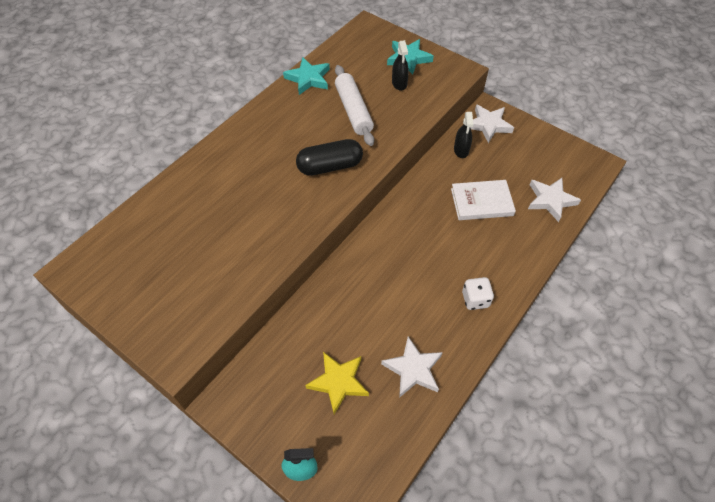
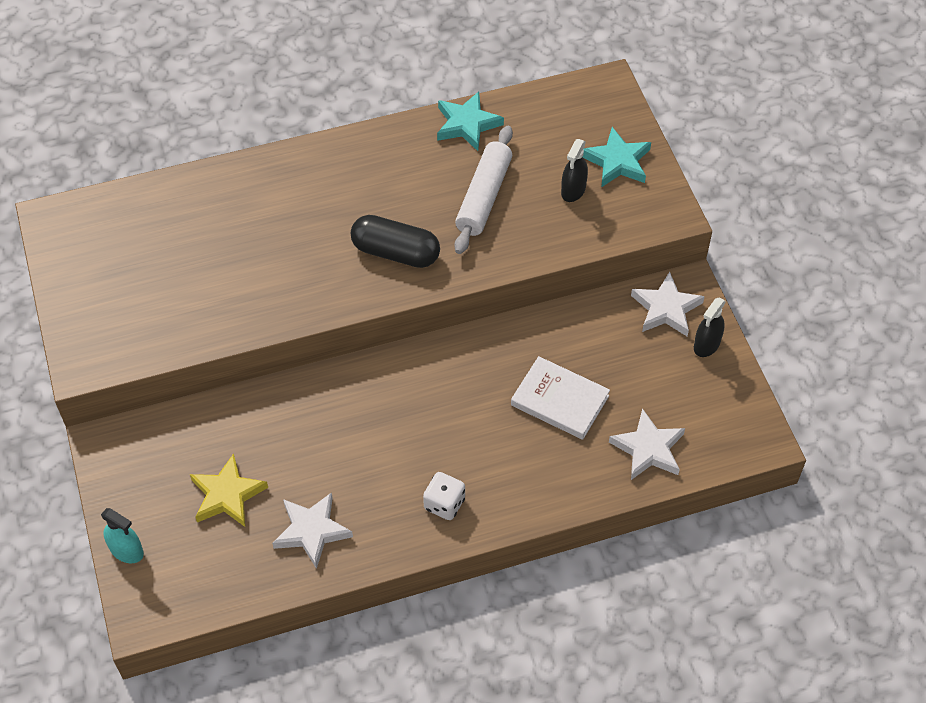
camera: 35 degrees right, 0 degrees up
black spray bottle [454,112,473,158] -> black spray bottle moved to [694,297,726,357]

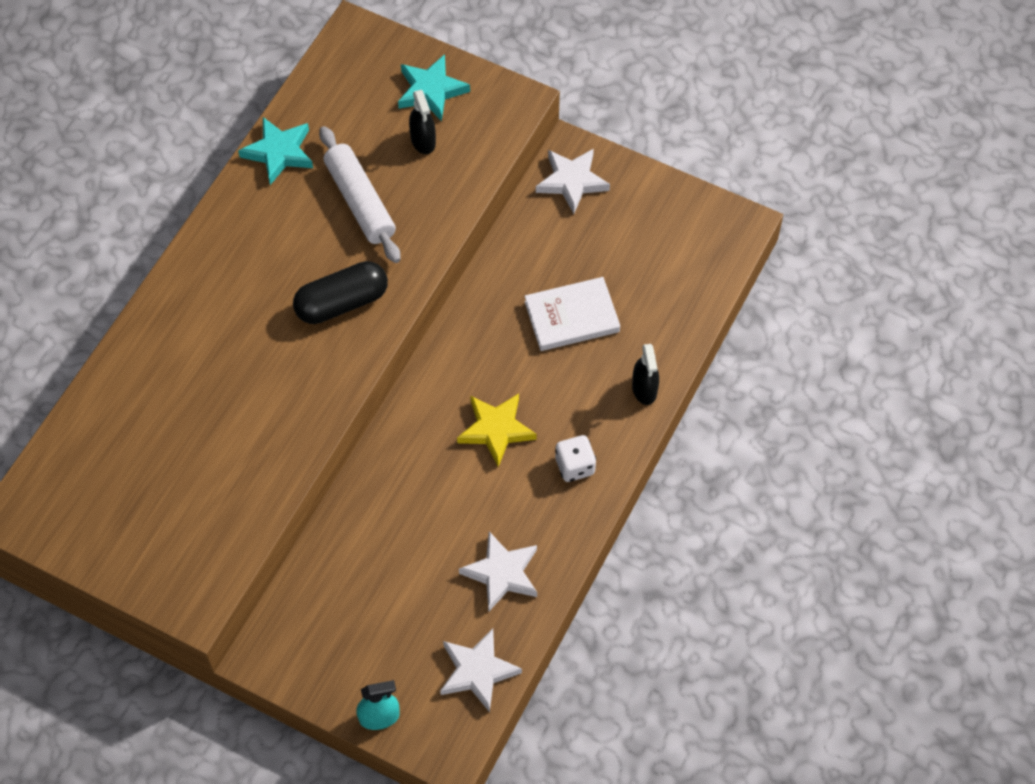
camera: 45 degrees left, 5 degrees up
yellow star [190,453,268,527] -> yellow star moved to [457,394,537,467]
white star [609,408,685,480] -> white star moved to [440,628,522,712]
black spray bottle [694,297,726,357] -> black spray bottle moved to [632,344,659,405]

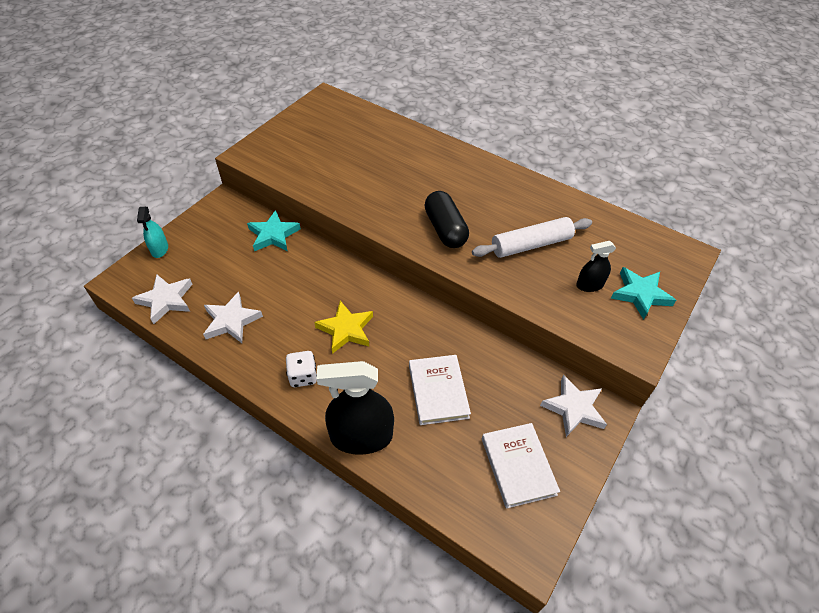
camera: 95 degrees right, 10 degrees down
turquoise star [238,117,313,185] -> turquoise star moved to [247,210,301,251]
black spray bottle [632,344,659,405] -> black spray bottle [317,361,394,455], size x1.92
none -> white book [482,423,560,509]

